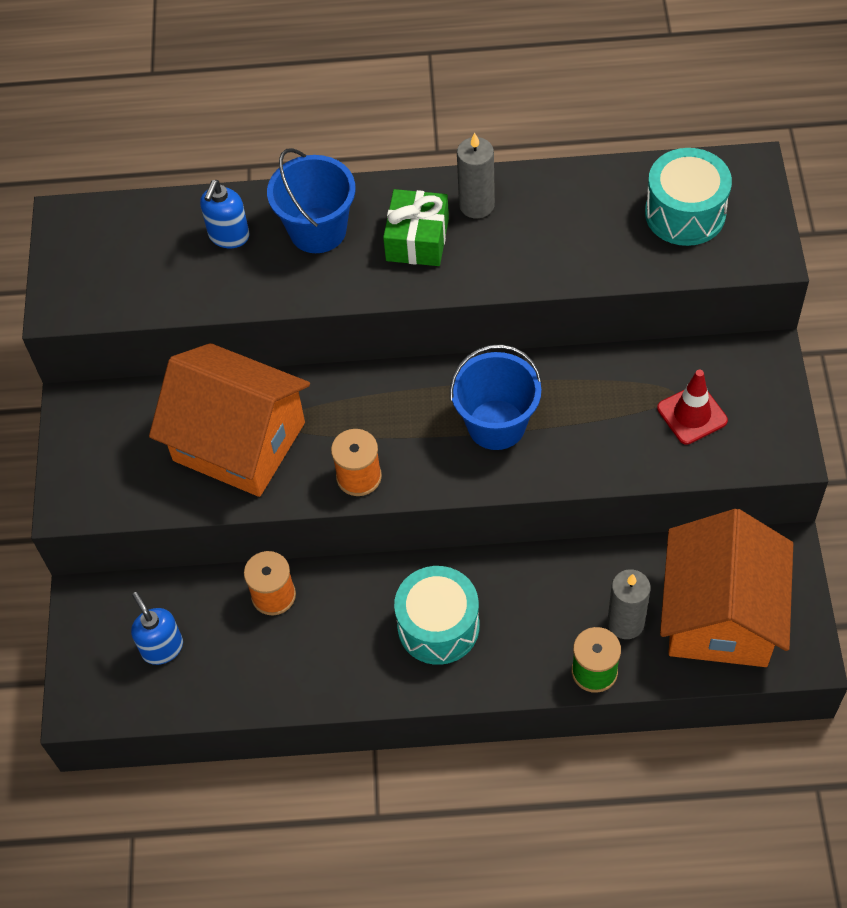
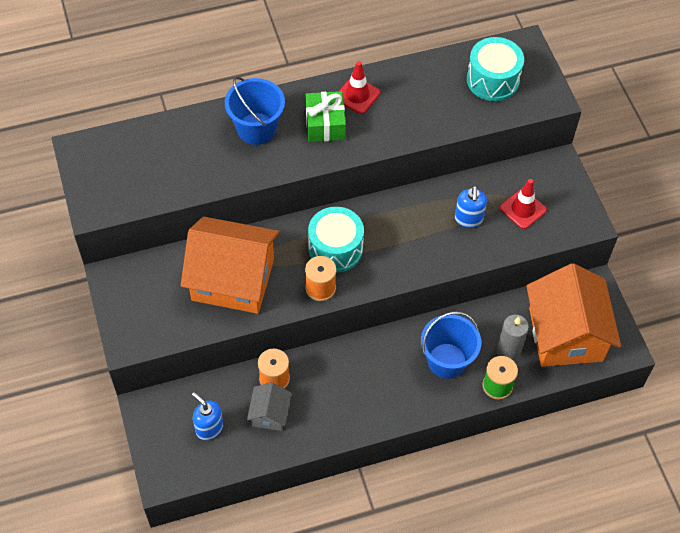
camera: 20 degrees left, 0 degrees up
blue soap dispenser [200,180,249,248] -> blue soap dispenser moved to [455,186,487,228]
turquoise drum [394,566,480,665] -> turquoise drum moved to [308,207,364,272]
blue bucket [450,344,542,450] -> blue bucket moved to [421,312,481,379]
grey candle [457,133,495,218] -> red traffic cone [339,61,380,114]
none -> grey house [247,382,291,431]

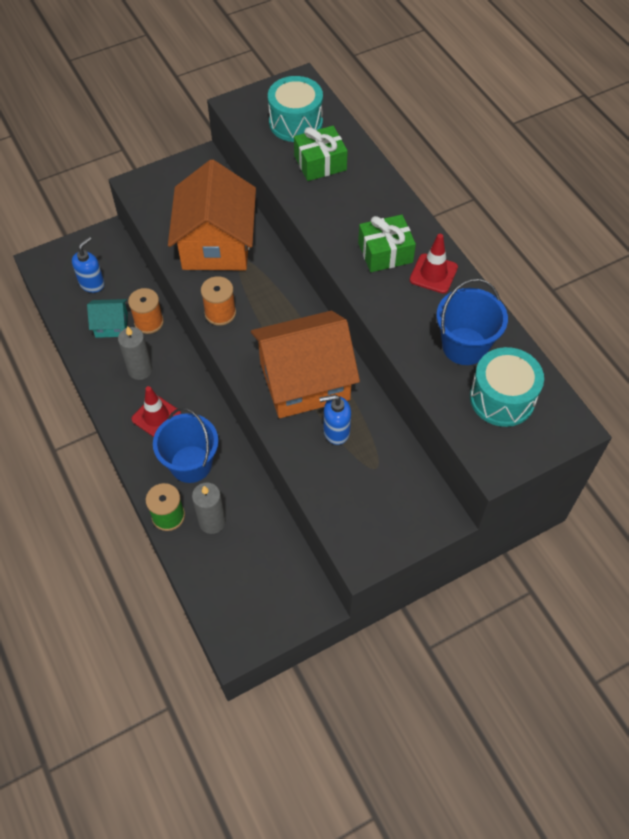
camera: 80 degrees right, 0 degrees up
blue bucket [225,77,285,145] -> blue bucket moved to [437,279,508,365]
grey house [247,382,291,431] -> turquoise house [87,299,128,338]
turquoise drum [308,207,364,272] -> turquoise drum moved to [268,76,323,142]
red traffic cone [500,179,547,229] -> red traffic cone moved to [131,386,181,437]
orange house [526,263,621,367] -> orange house moved to [251,311,360,418]
none -> grey candle [118,326,152,380]
none -> green gift [294,126,348,181]

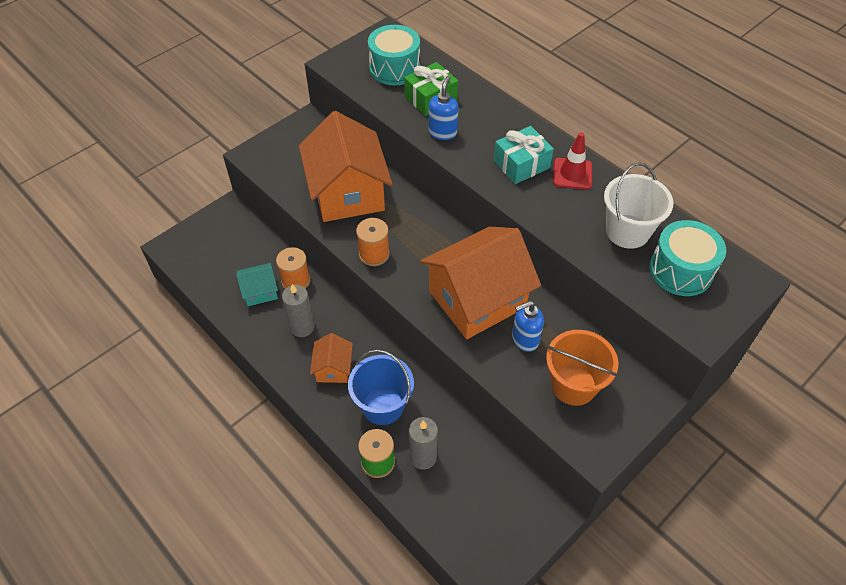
camera: 15 degrees left, 5 degrees down
blue soap dispenser [72,237,105,293] -> blue soap dispenser moved to [428,75,459,140]
red traffic cone [131,386,181,437] -> orange house [310,333,353,383]
green gift [358,215,416,272] -> turquoise gift [494,126,554,184]
blue bucket [437,279,508,365] -> white bucket [604,162,673,249]
none -> orange bucket [546,330,618,406]

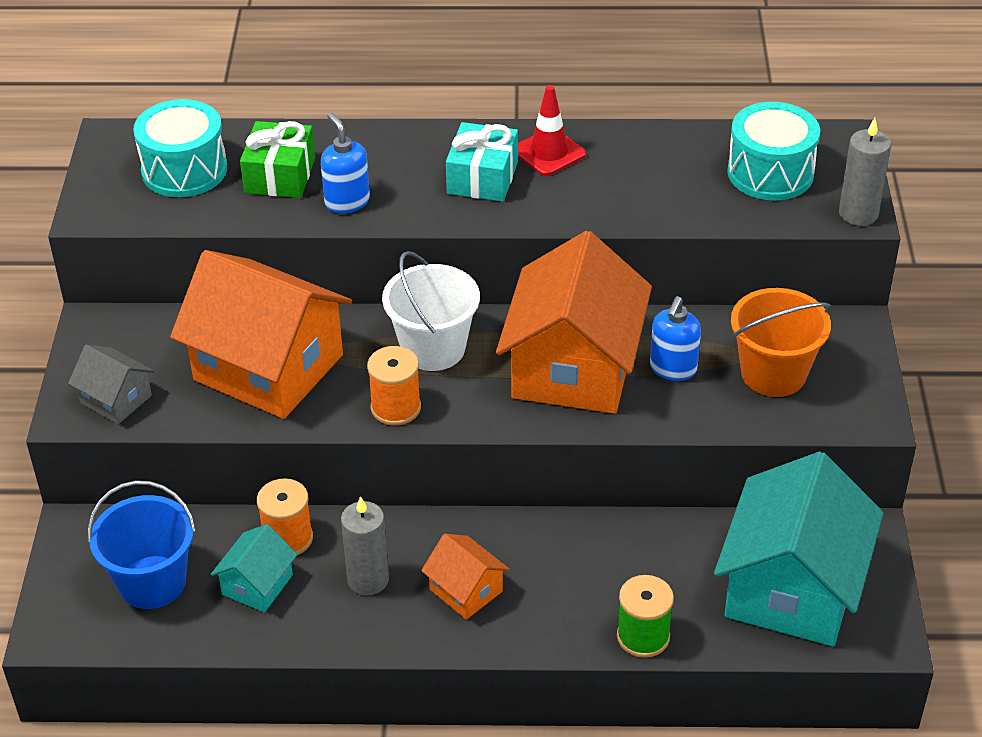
camera: 45 degrees left, 10 degrees down
blue bucket [348,349,414,425] -> blue bucket moved to [88,480,196,609]
grey candle [409,417,438,470] -> grey candle moved to [839,118,891,226]
white bucket [604,162,673,249] -> white bucket moved to [382,251,480,371]
none -> grey house [68,345,154,424]
none -> turquoise house [714,452,884,646]

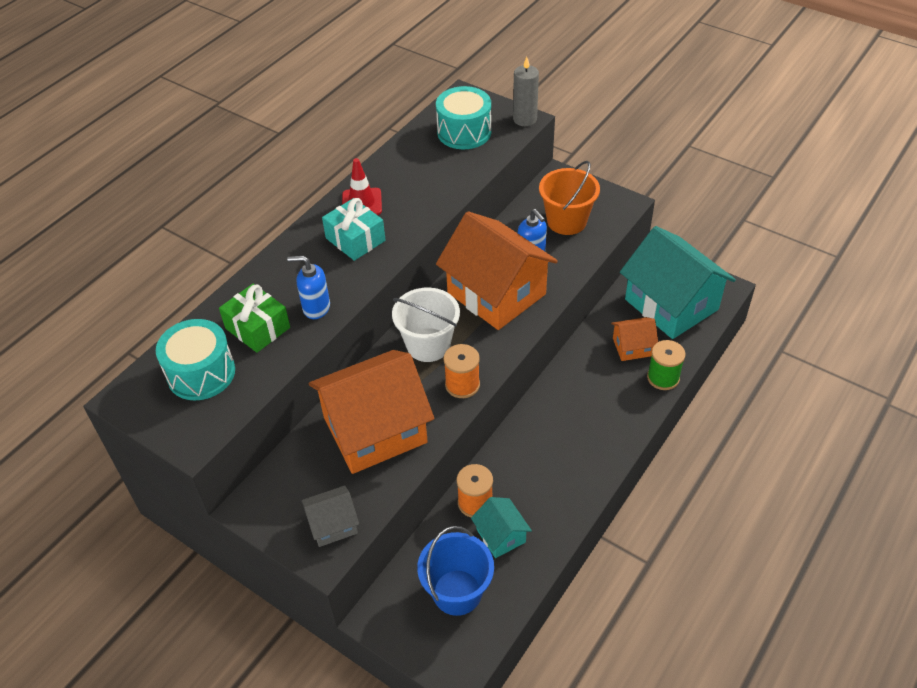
camera: 55 degrees left, 5 degrees up
grey candle [341,496,389,596] -> none
orange house [421,534,510,620] -> orange house moved to [611,317,658,361]

